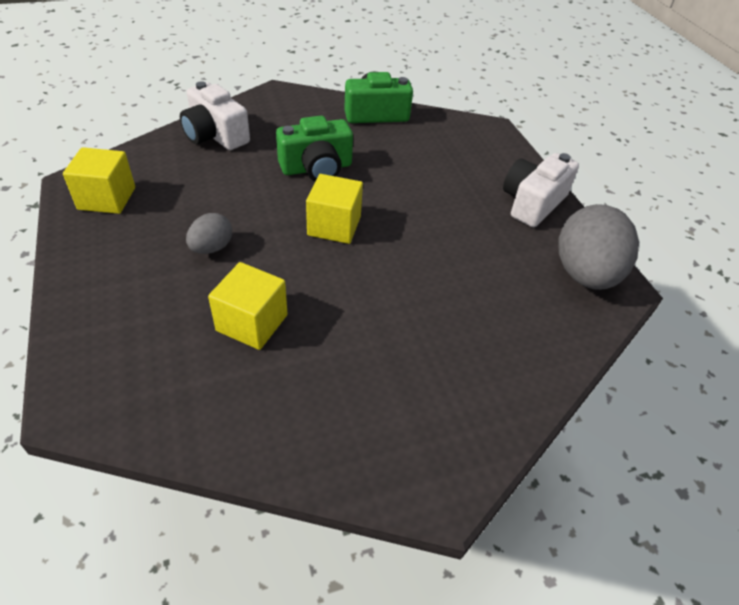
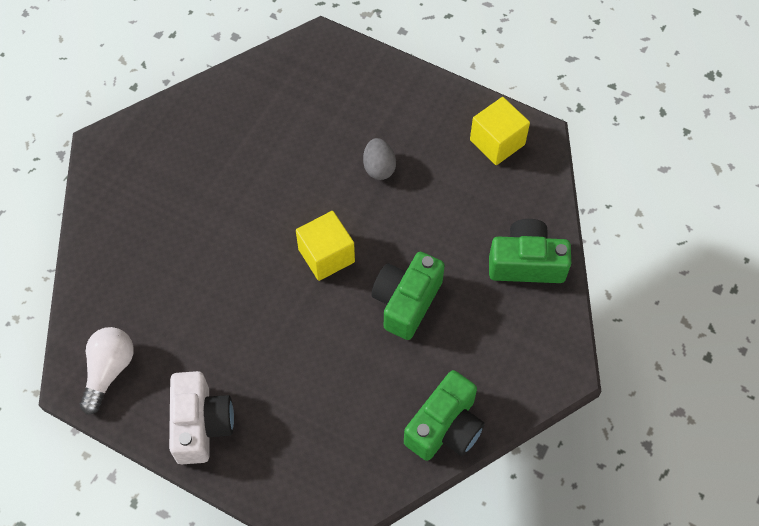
camera: 140 degrees right, 15 degrees up
white camera [180,81,250,150] -> green camera [489,219,571,283]
yellow cube [208,262,288,350] -> none
grey egg [559,204,639,290] -> white light bulb [80,327,134,414]

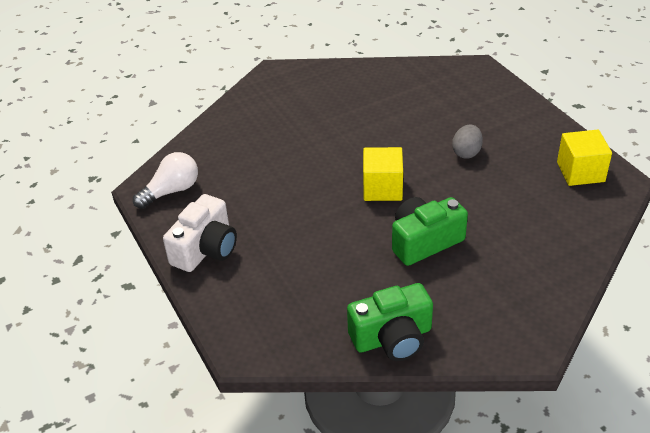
camera: 35 degrees right, 20 degrees down
green camera [489,219,571,283] -> none

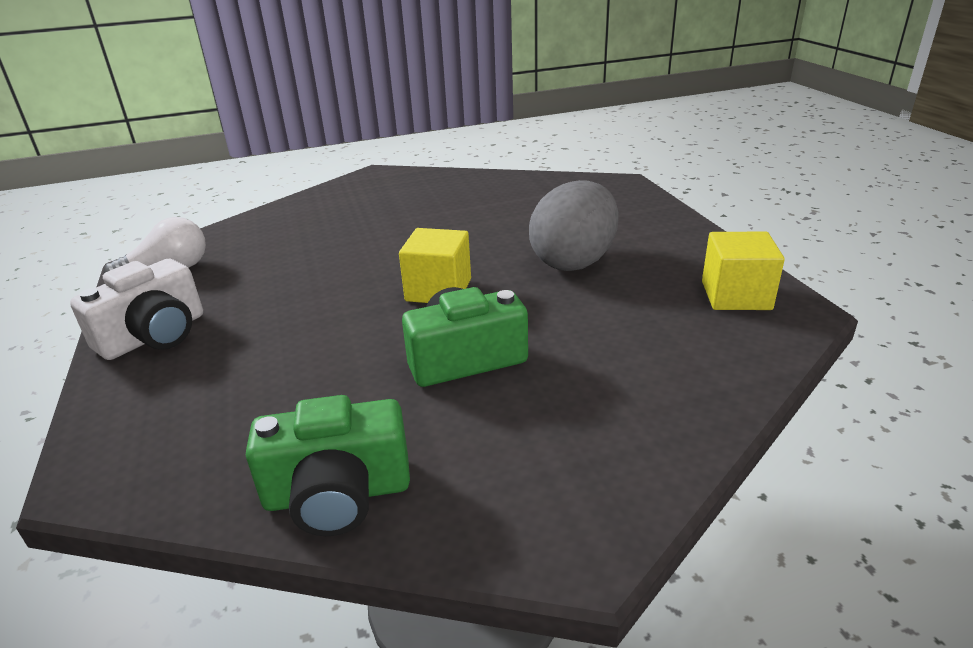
camera: 10 degrees right, 10 degrees down
grey egg [452,124,483,159] -> grey egg [529,180,619,271], size x1.96

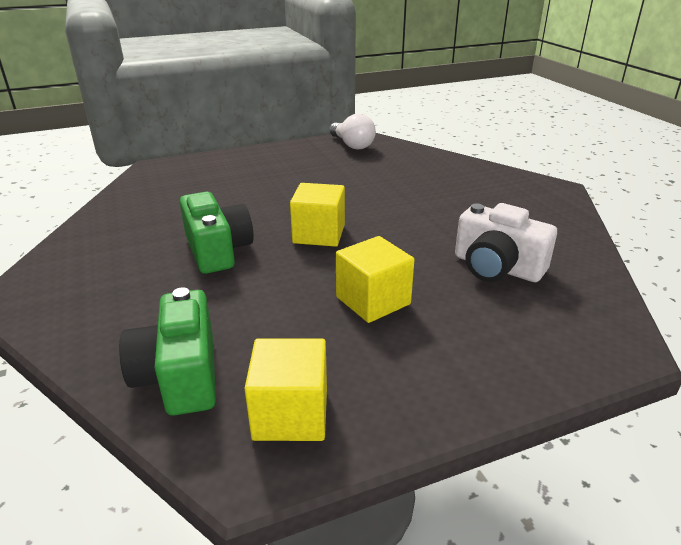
camera: 85 degrees right, 0 degrees up
white camera [70,259,203,360] -> white camera moved to [455,203,557,282]
green camera [246,395,410,536] -> green camera moved to [119,287,216,416]
grey egg [529,180,619,271] -> yellow cube [336,236,414,323]

